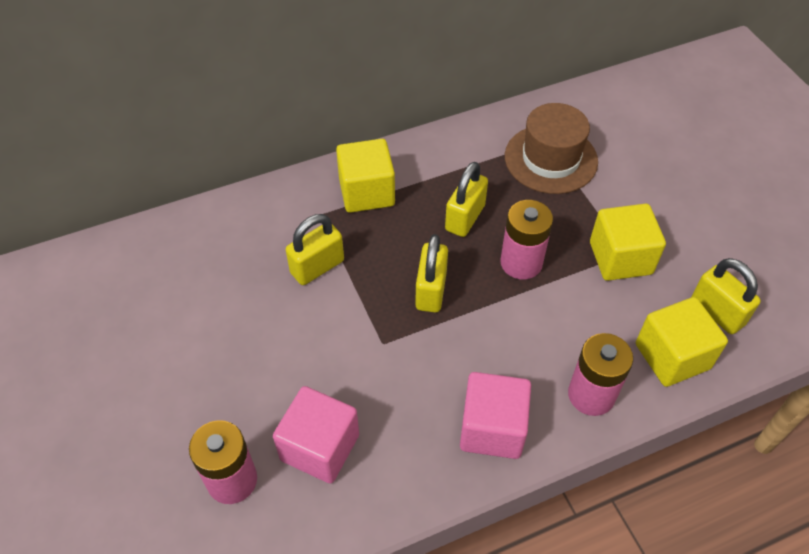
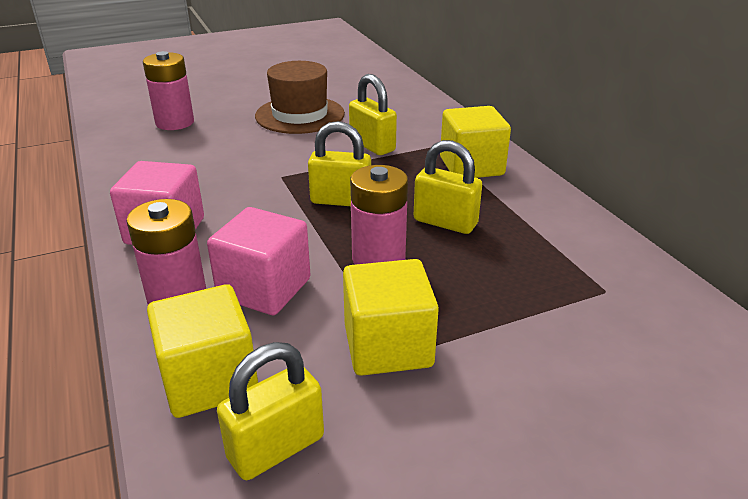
camera: 90 degrees right, 20 degrees down
pink cube [273,386,359,484] -> pink cube moved to [207,207,310,315]
brown hat [505,103,598,194] -> brown hat moved to [255,61,345,134]

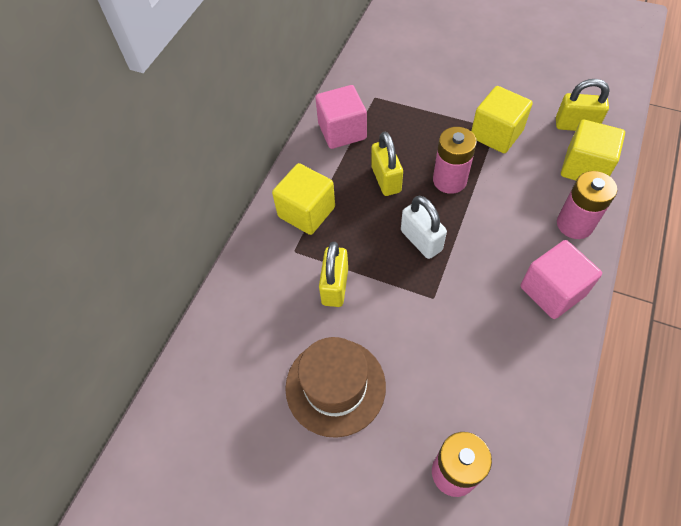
camera: 130 degrees left, 25 degrees up
pink cube [207,207,310,315] -> pink cube moved to [316,85,367,149]
yellow padlock [308,121,371,206] -> white padlock [401,196,447,259]

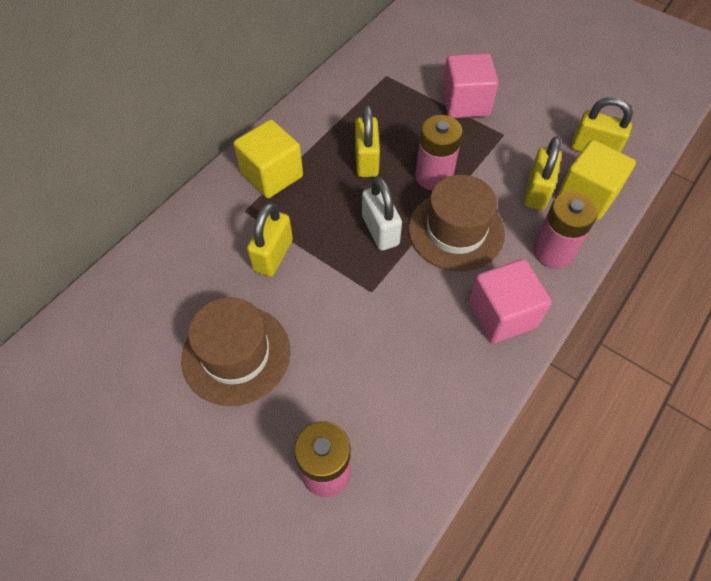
camera: 10 degrees right, 0 degrees up
pink cube [316,85,367,149] -> pink cube moved to [442,53,498,118]
yellow cube [471,86,533,153] -> none
none -> brown hat [408,175,505,271]
none -> yellow padlock [524,137,561,210]

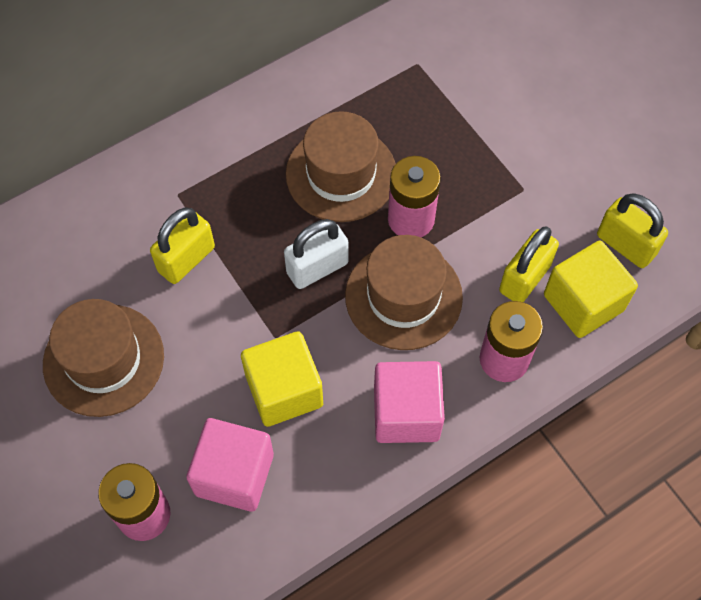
camera: 20 degrees right, 5 degrees up
yellow cube [234,120,303,198] -> yellow cube moved to [241,331,323,427]
yellow padlock [355,105,380,177] -> brown hat [286,111,396,222]
white padlock [362,176,402,251] -> white padlock turned 60 degrees clockwise [284,219,349,289]
pink cube [442,53,498,118] -> pink cube moved to [186,418,274,512]

